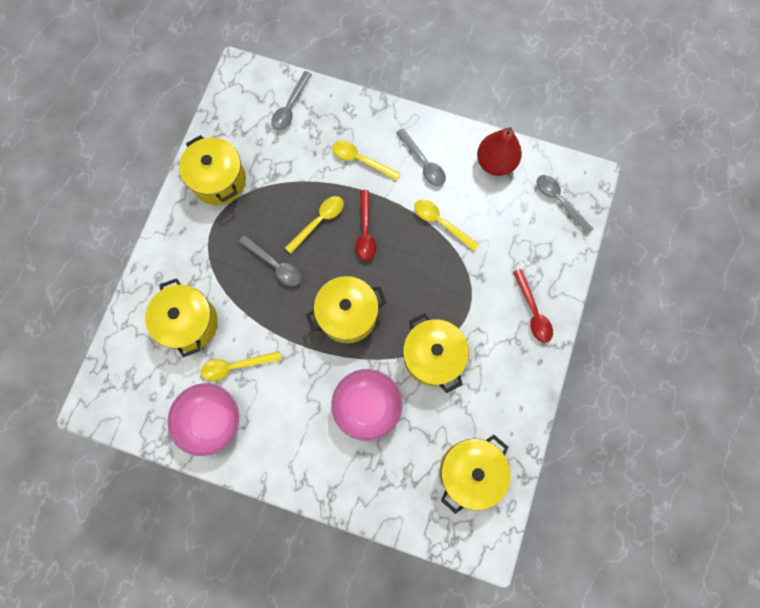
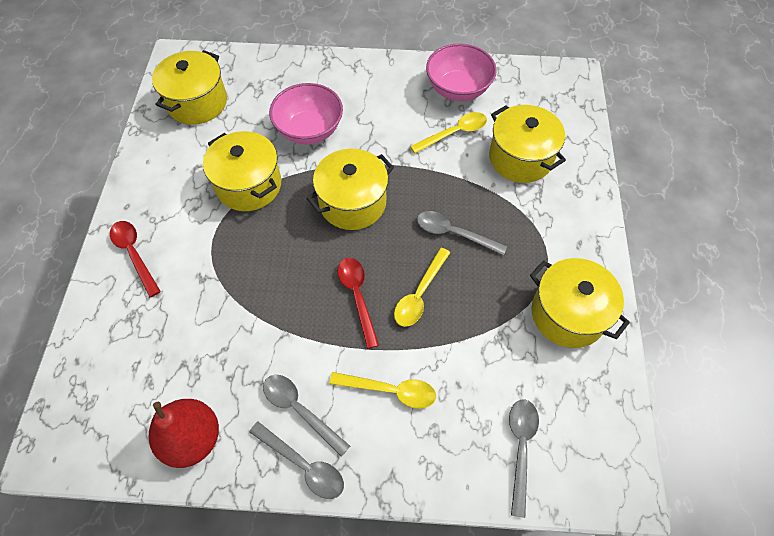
camera: 165 degrees right, 15 degrees down
yellow spoon [414,200,479,251] -> none
grey spoon [537,175,593,234] -> grey spoon moved to [249,422,344,499]

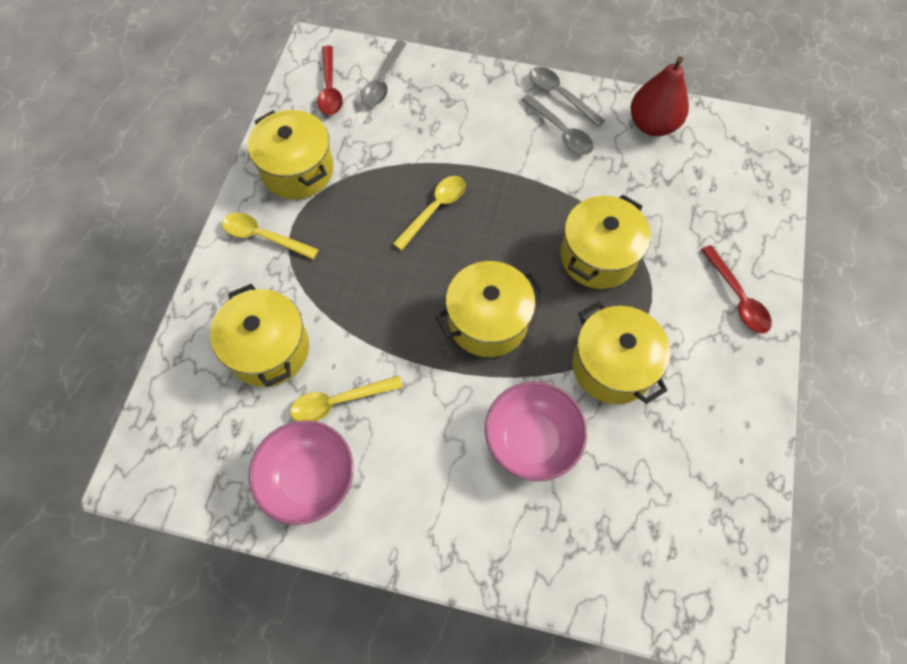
camera: 170 degrees left, 5 degrees up
yellow pot [152,50,227,125] -> yellow pot moved to [560,194,651,289]
yellow spoon [329,372,436,409] -> yellow spoon moved to [222,213,319,259]
red spoon [338,258,379,349] -> red spoon moved to [317,46,343,115]
grey spoon [417,211,507,255] -> none

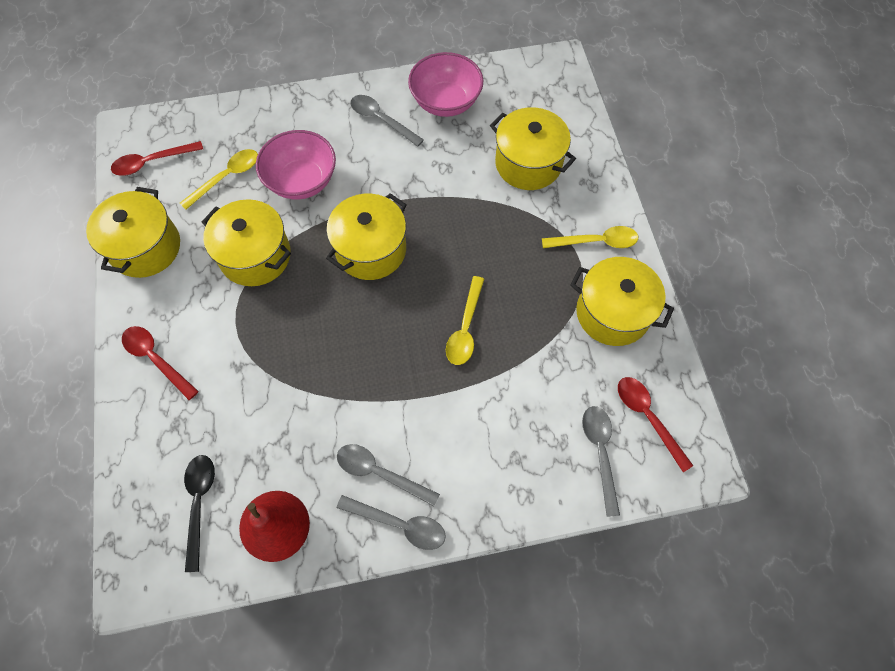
camera: 155 degrees right, 0 degrees up
yellow spoon [290,376,403,421] -> yellow spoon moved to [180,149,258,210]
yellow pot [560,194,651,289] -> yellow pot moved to [86,187,180,278]
none -> red spoon [111,141,203,176]
none -> black spoon [184,455,215,572]
none -> grey spoon [350,95,424,147]

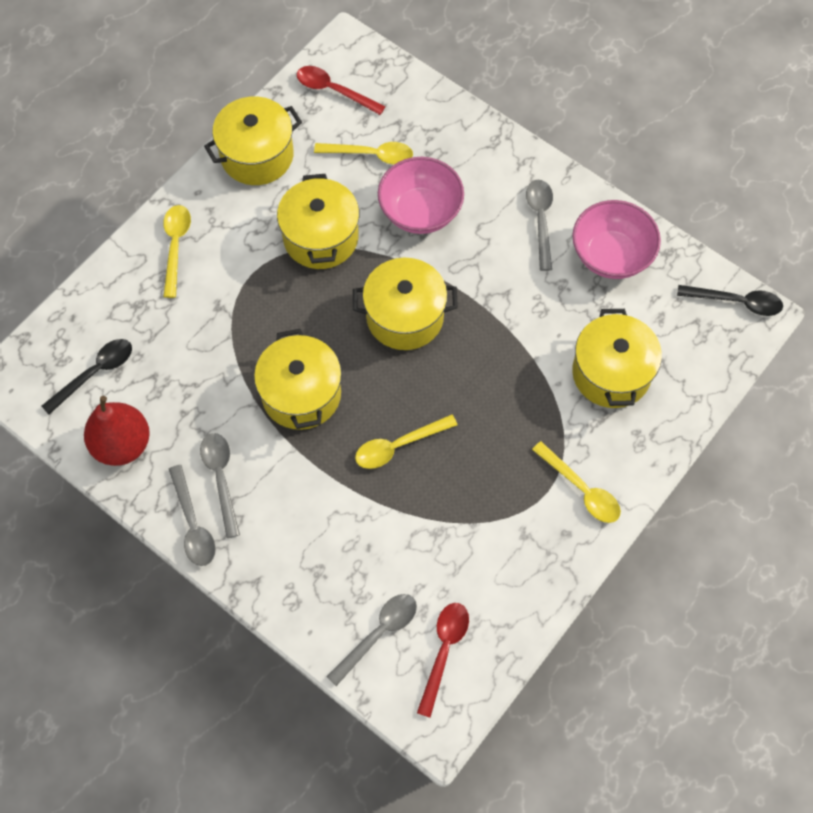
camera: 50 degrees right, 0 degrees up
red spoon [122,326,199,400] -> yellow spoon [163,205,191,298]
yellow pot [570,257,674,346] -> yellow pot moved to [254,329,342,430]
none -> black spoon [677,285,783,316]

